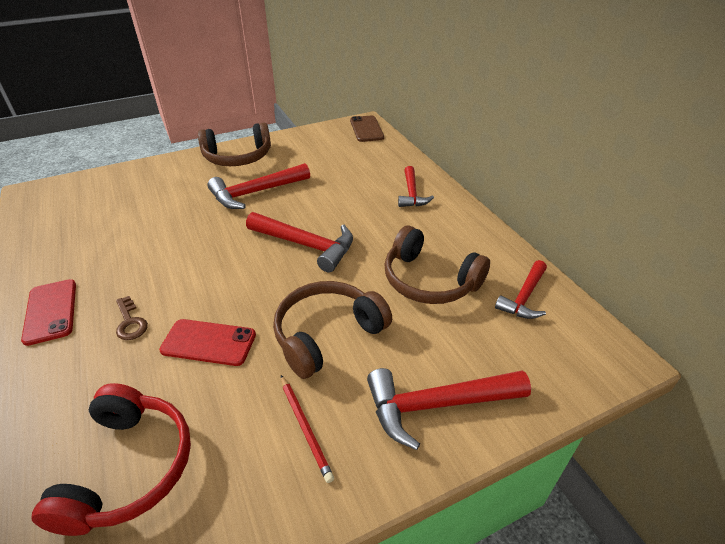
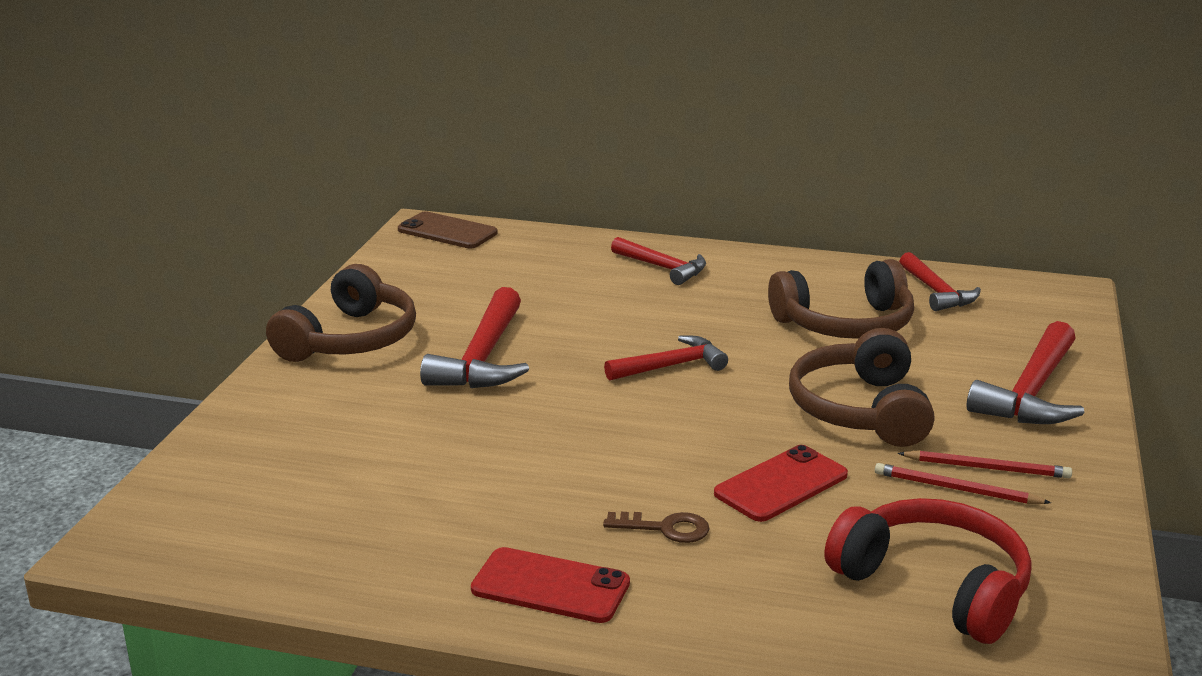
camera: 50 degrees left, 15 degrees down
red hammer [246,212,353,272] -> red hammer [604,335,728,381], size x0.65
none -> red pencil [875,463,1051,504]

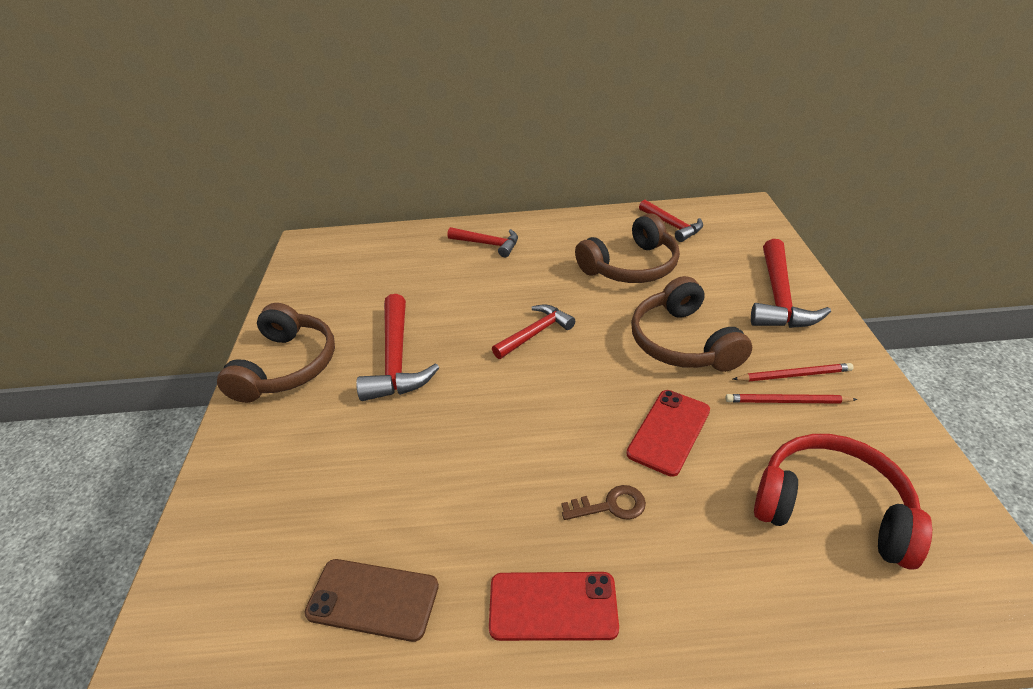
camera: 15 degrees left, 15 degrees up
brown phone [398,212,498,248] -> brown phone moved to [304,559,439,642]

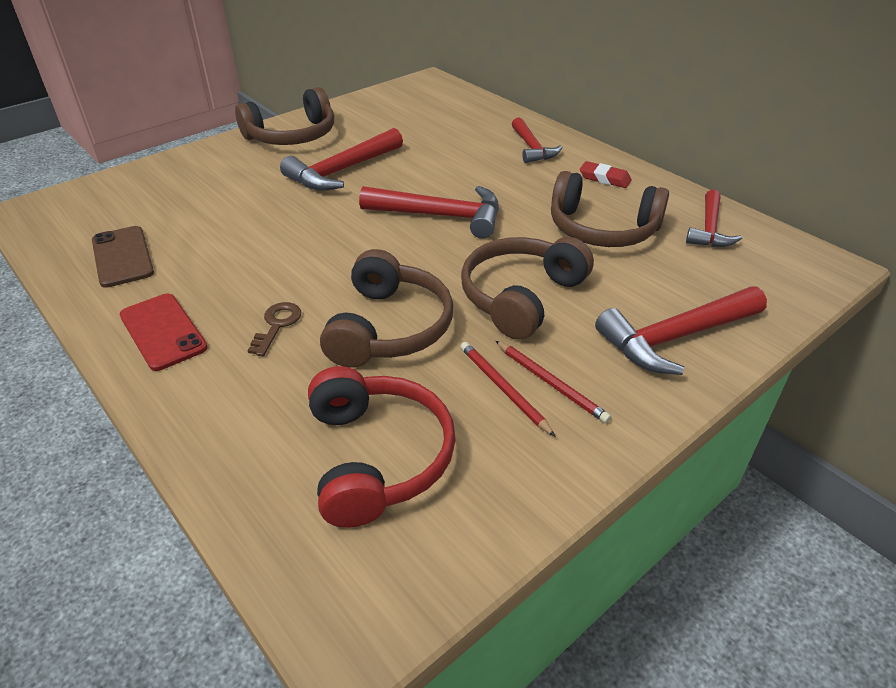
camera: 50 degrees right, 0 degrees up
red hammer [492,304,575,359] -> red hammer [359,186,499,239], size x1.54
brown key [561,485,646,520] -> brown key turned 120 degrees counterclockwise [247,302,301,356]
red phone [626,390,710,477] -> brown headphones [320,249,453,368]
none -> red eraser [580,161,632,188]

